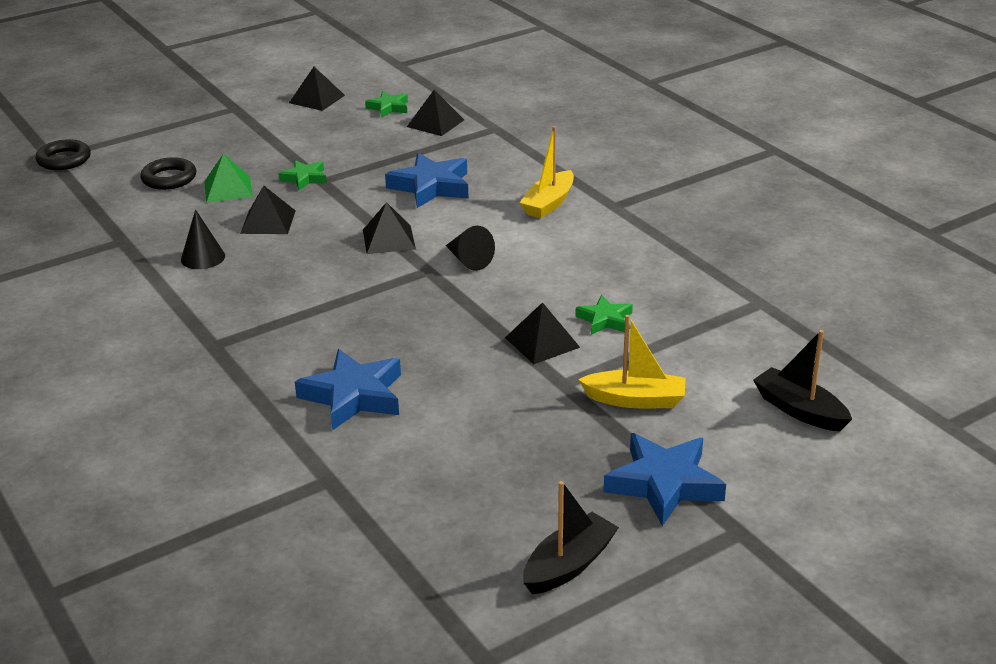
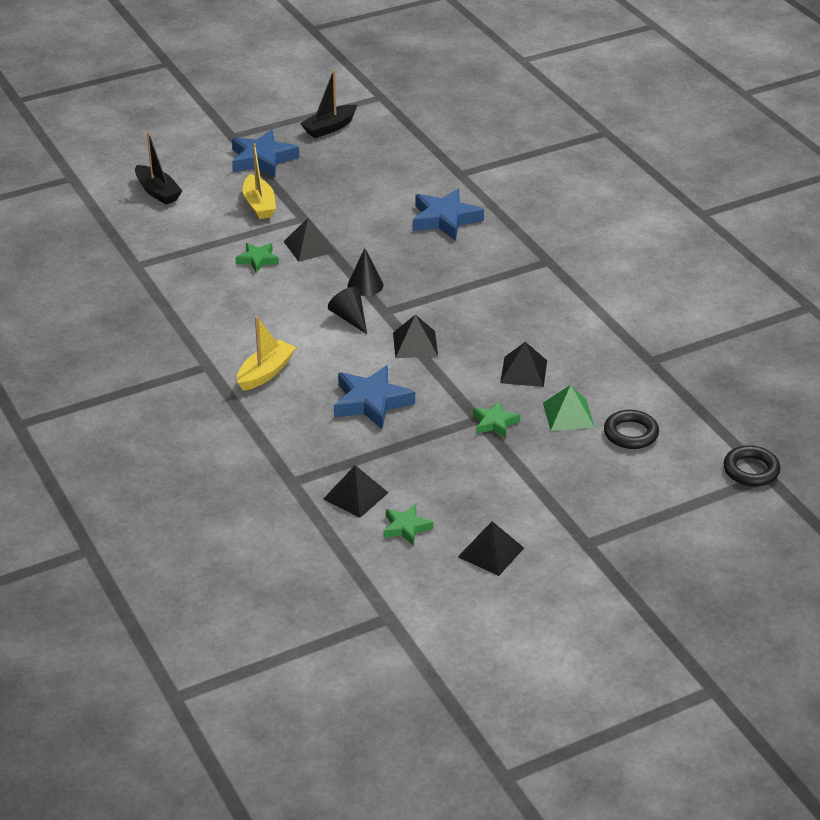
camera: 175 degrees left, 5 degrees up
black cone [181,209,225,269] -> black cone moved to [347,248,384,296]
yellow boat [578,315,686,408] -> yellow boat turned 120 degrees counterclockwise [243,143,276,219]

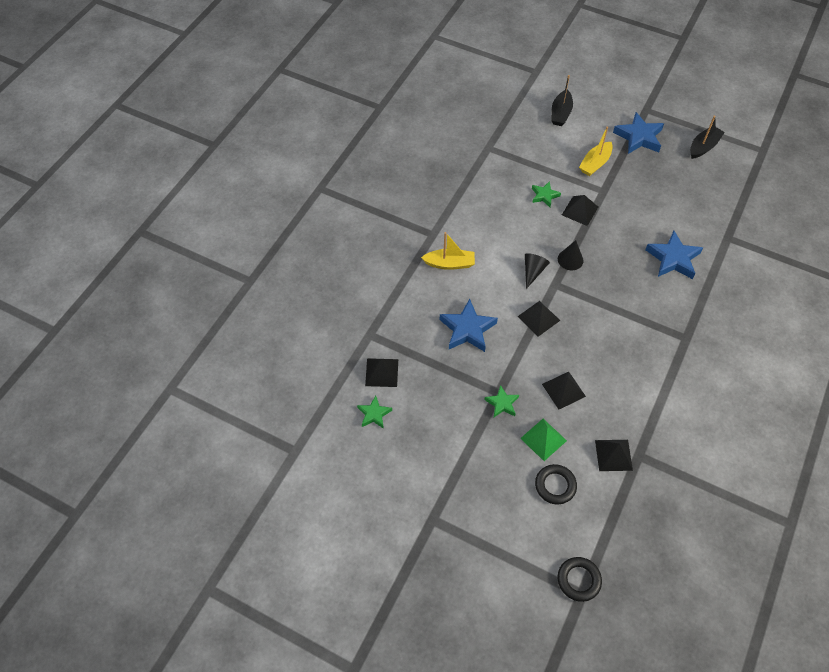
camera: 55 degrees right, 20 degrees up
black boat [300,70,357,138] -> black boat turned 120 degrees clockwise [690,116,725,159]
black pyramid [458,521,524,576] -> black pyramid moved to [595,440,633,471]

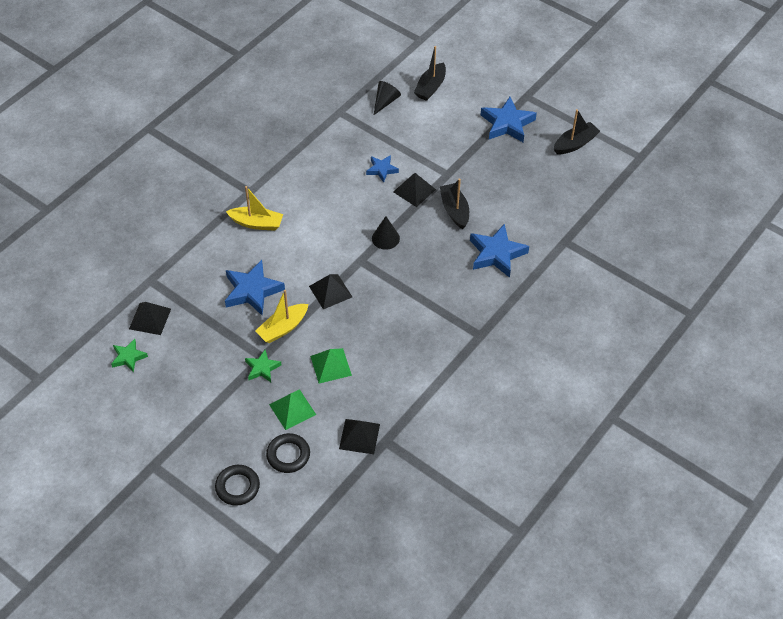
camera: 10 degrees right, 5 degrees down
black cone [525,253,550,289] -> black cone moved to [374,81,401,115]
green star [532,181,561,207] -> blue star [366,155,399,183]
black pyramid [542,372,586,409] -> green pyramid [310,348,352,384]
black ring [558,557,602,602] -> black ring moved to [215,465,260,506]
yellow boat [579,126,613,176] -> yellow boat moved to [255,290,308,343]
none -> black boat [440,179,469,229]

